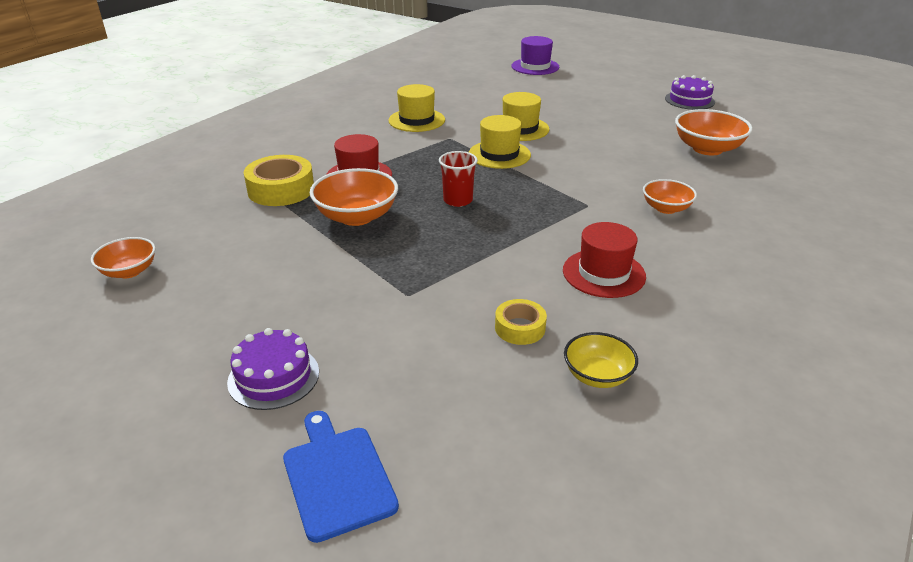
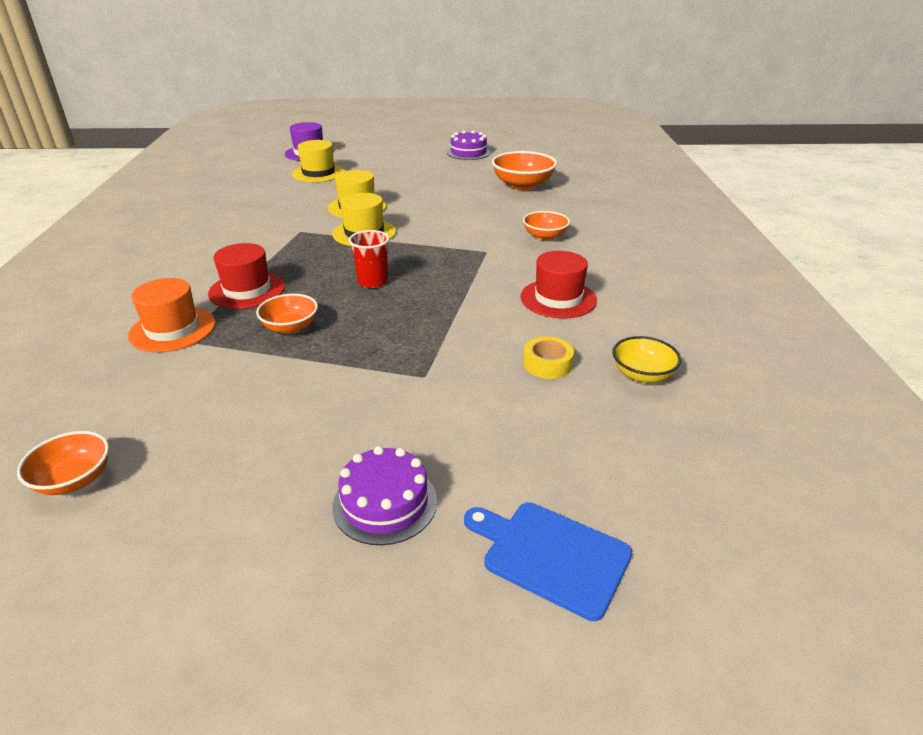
camera: 35 degrees left, 0 degrees up
yellow tape [244,155,314,206] -> orange hat [128,278,215,352]
orange bowl [310,168,398,226] -> orange bowl [256,294,318,334], size x0.61
yellow hat [388,84,445,132] -> yellow hat moved to [292,140,345,182]

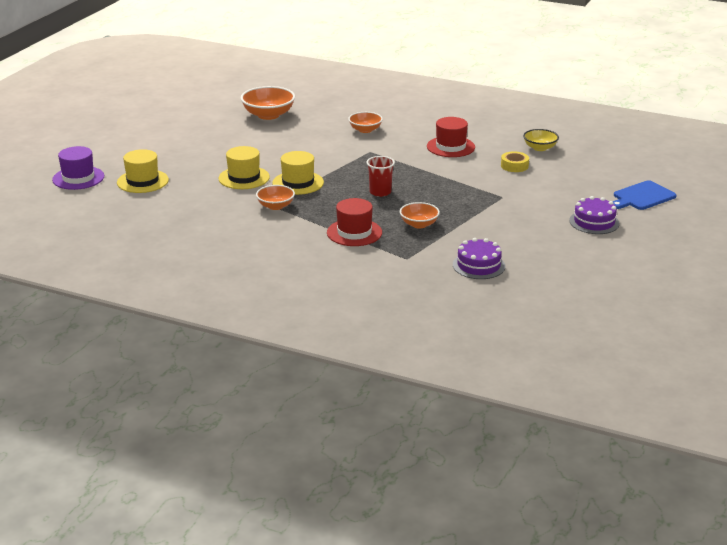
camera: 65 degrees left, 5 degrees down
orange bowl [17,431,109,495] -> orange bowl moved to [256,185,295,210]
orange hat [128,278,215,352] -> none
purple cake [447,130,490,160] -> purple cake moved to [453,238,505,279]

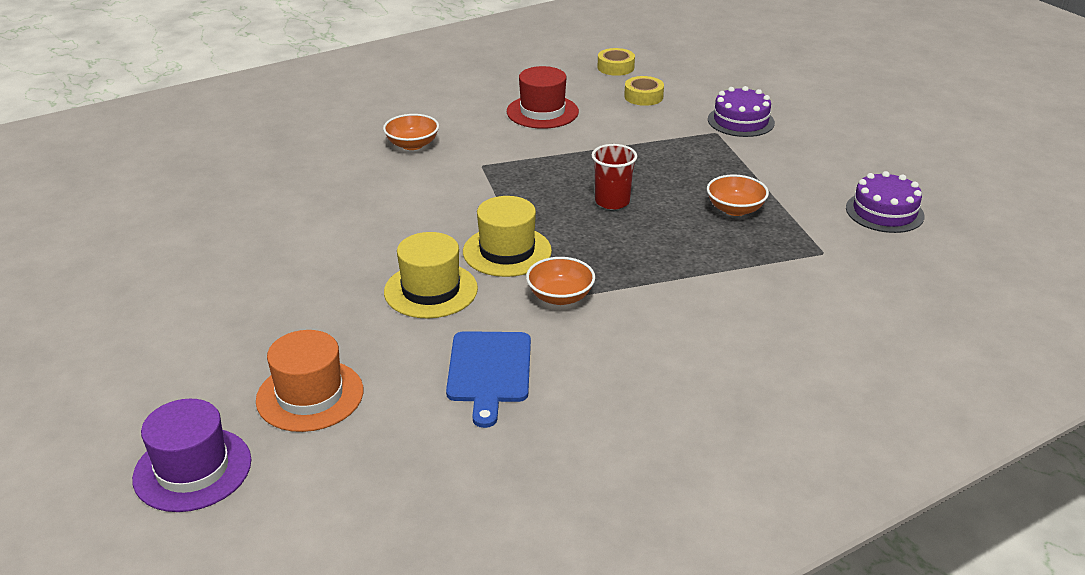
camera: 55 degrees left, 5 degrees up
yellow hat [117,149,169,193] -> orange hat [256,330,363,432]
orange bowl [241,86,295,120] -> none
red hat [327,198,382,246] -> none
yellow bowl [523,129,559,151] -> yellow tape [597,48,635,76]
purple cake [569,196,620,234] -> purple cake moved to [708,86,775,137]
blue cutting board [613,180,676,210] -> blue cutting board moved to [446,331,531,428]

